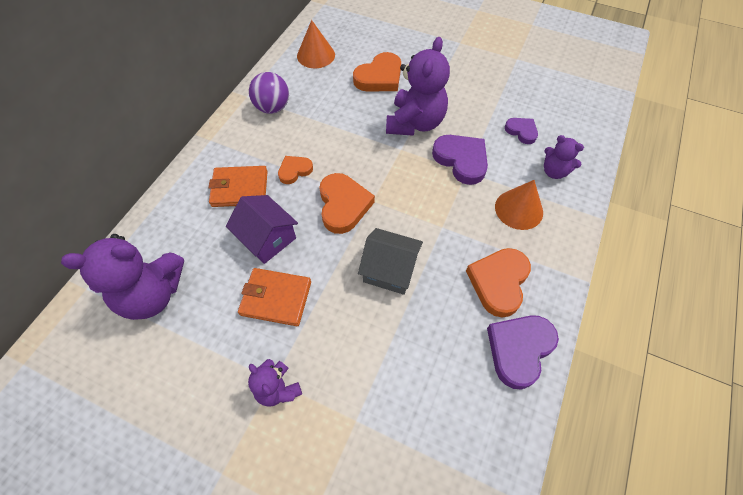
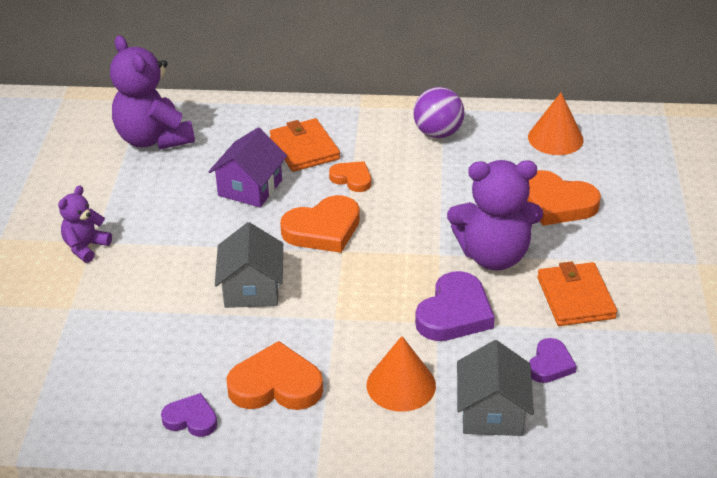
camera: 70 degrees right, 20 degrees down
orange wallet [238,268,311,326] -> orange wallet moved to [537,261,617,326]
purple heart [487,315,559,390] -> purple heart [161,393,217,437], size x0.58
purple teddy bear [544,135,584,179] -> grey house [457,340,534,436]

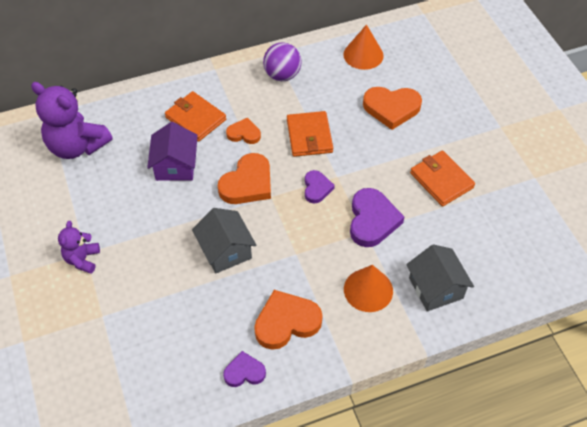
camera: 25 degrees left, 15 degrees up
purple teddy bear [447,160,543,270] -> none
purple heart [529,338,577,383] -> purple heart moved to [305,170,335,204]
none -> orange wallet [287,111,333,157]

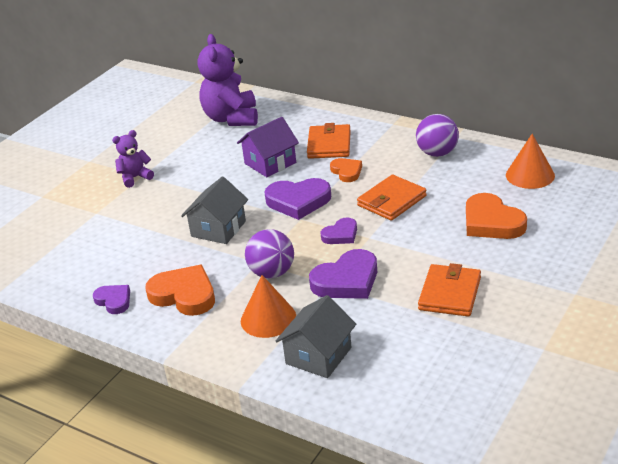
camera: 55 degrees right, 20 degrees down
orange heart [218,153,271,204] -> purple heart [264,178,331,220]
none -> purple ball [245,229,294,279]

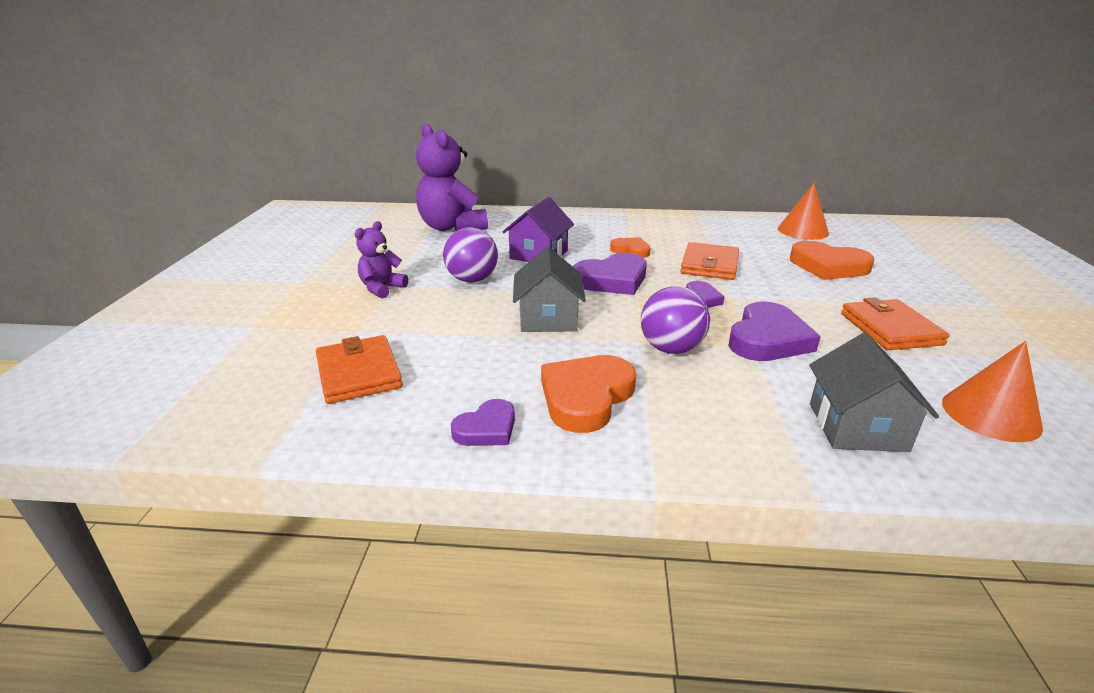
camera: 30 degrees left, 5 degrees down
purple heart [93,285,130,314] -> purple heart turned 120 degrees clockwise [451,399,515,446]
orange heart [145,265,215,316] -> orange heart turned 60 degrees counterclockwise [541,355,636,433]
orange cone [241,275,296,338] -> orange cone moved to [942,341,1043,442]
orange wallet [307,123,351,159] -> orange wallet moved to [316,335,403,404]
purple ball [416,114,459,157] -> purple ball moved to [443,227,498,282]

